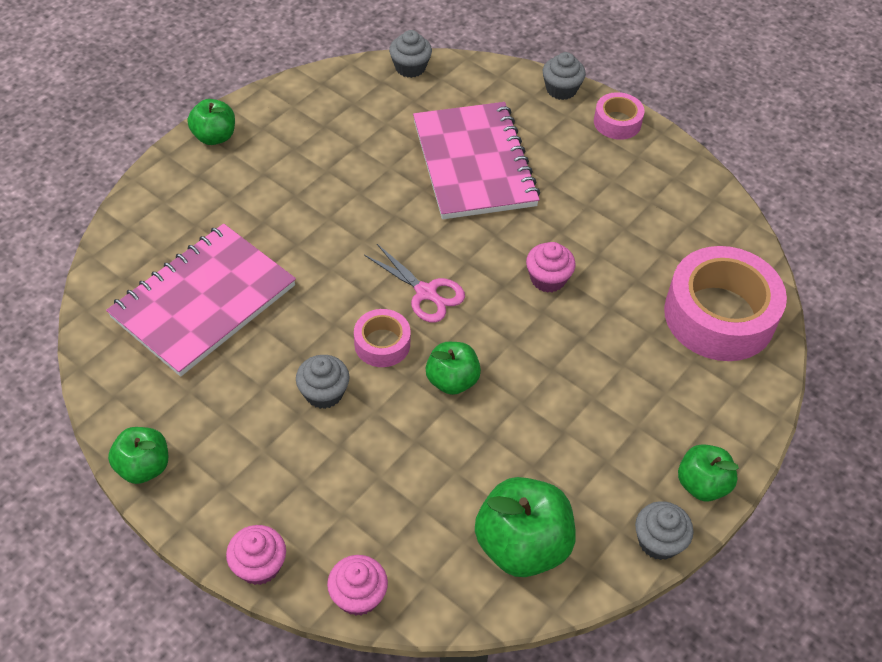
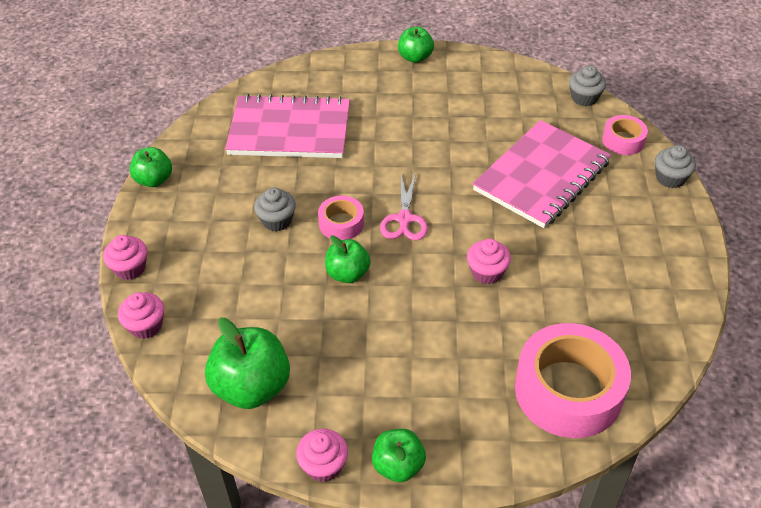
camera: 55 degrees right, 5 degrees down
pink tape [594,92,645,140] -> pink tape moved to [602,115,648,155]
grey cupcake [635,501,693,560] -> pink cupcake [296,429,348,482]

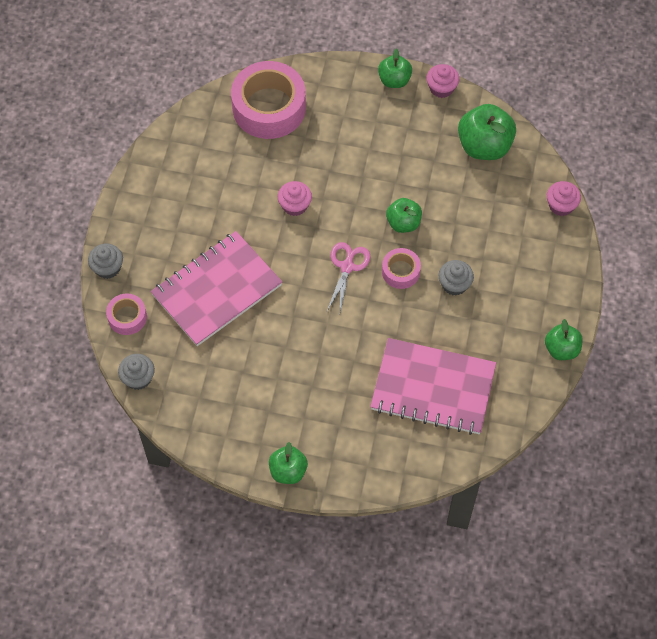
camera: 170 degrees left, 15 degrees up
pink cupcake [103,235,147,280] -> none

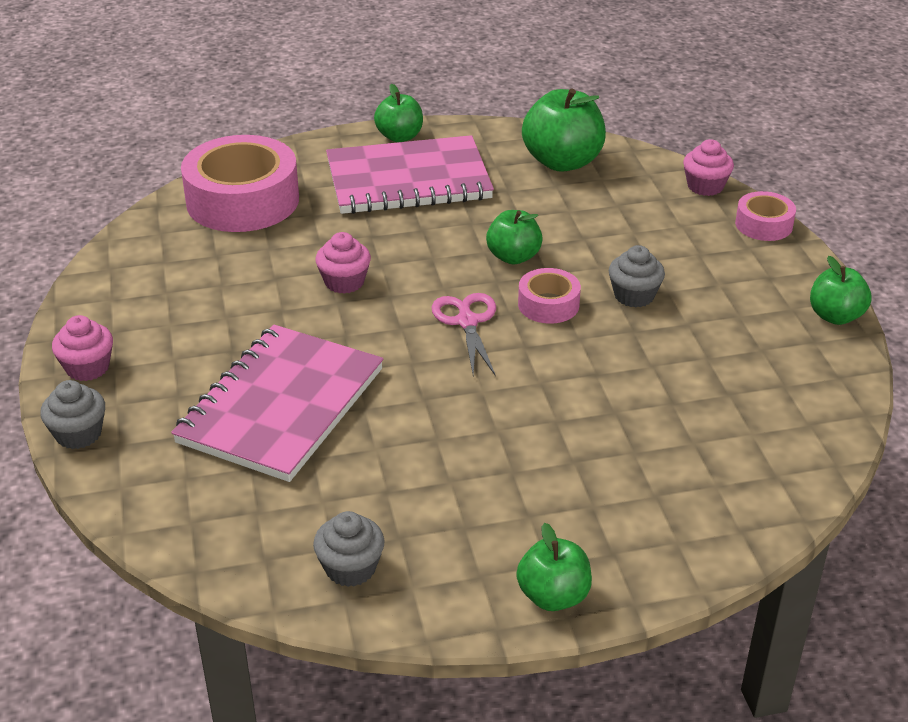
camera: 25 degrees left, 25 degrees down
pink tape [106,293,147,335] -> pink tape moved to [735,191,796,241]
grey cupcake [118,354,155,390] -> grey cupcake moved to [313,511,385,587]
pink notebook [370,338,496,435] -> pink notebook moved to [326,135,494,214]
pink cupcake [426,64,459,98] -> pink cupcake moved to [52,315,113,381]

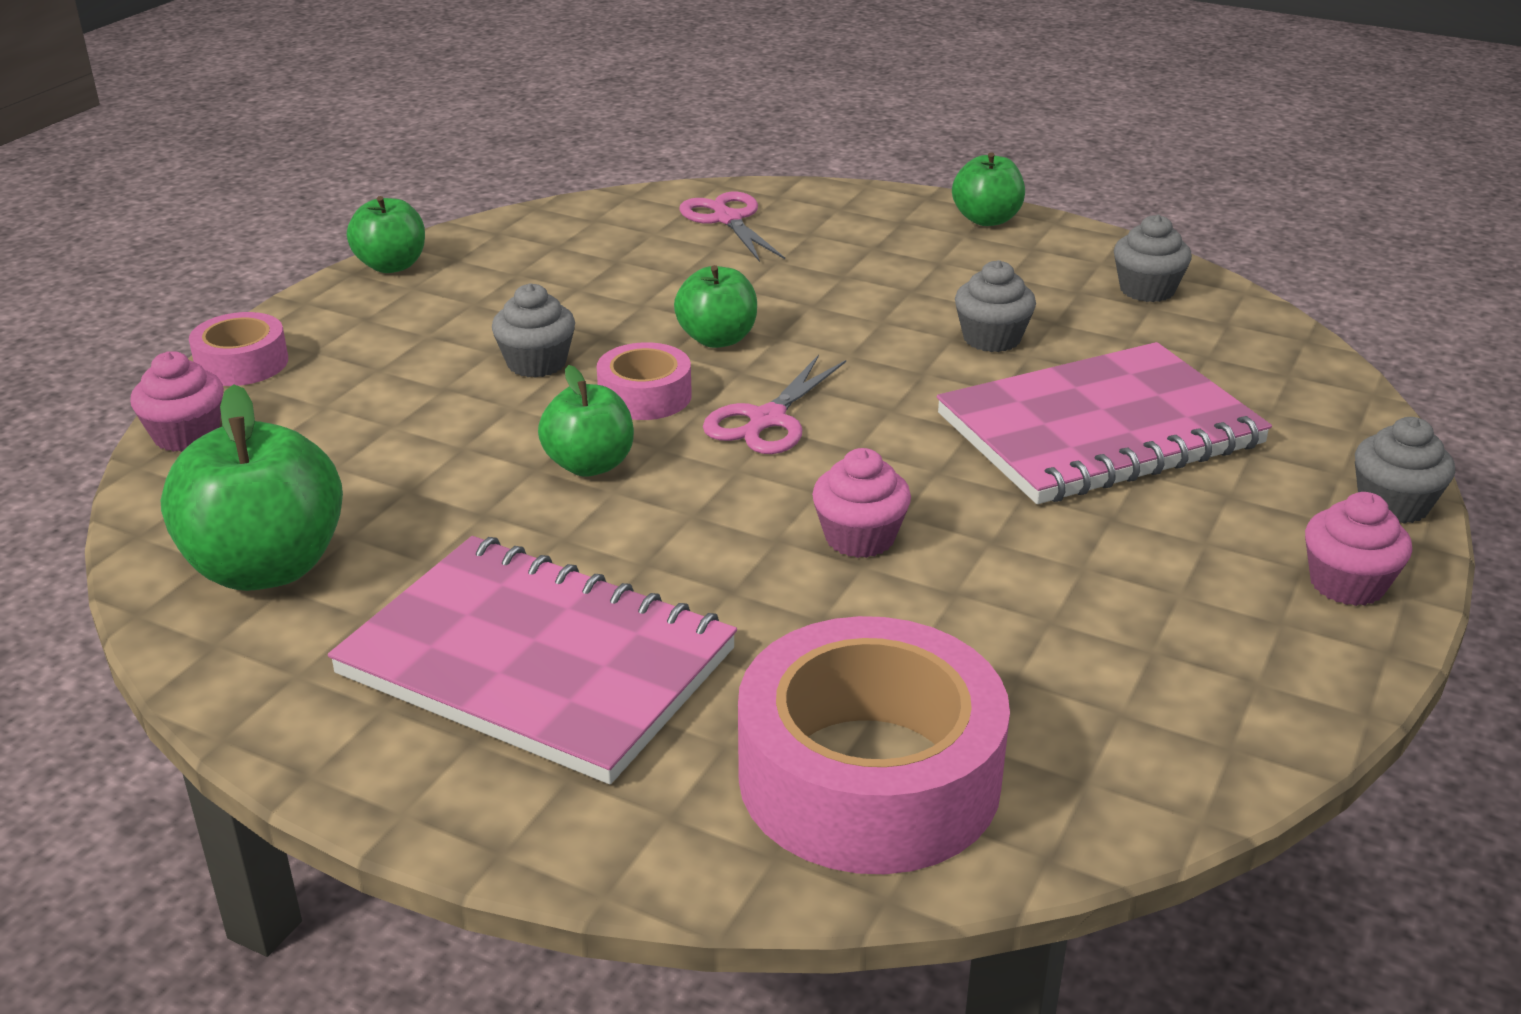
camera: 140 degrees left, 5 degrees down
green apple [374,84,423,142] -> green apple moved to [674,265,757,348]
none -> pink scissors [680,192,785,262]
none -> grey cupcake [955,260,1036,352]

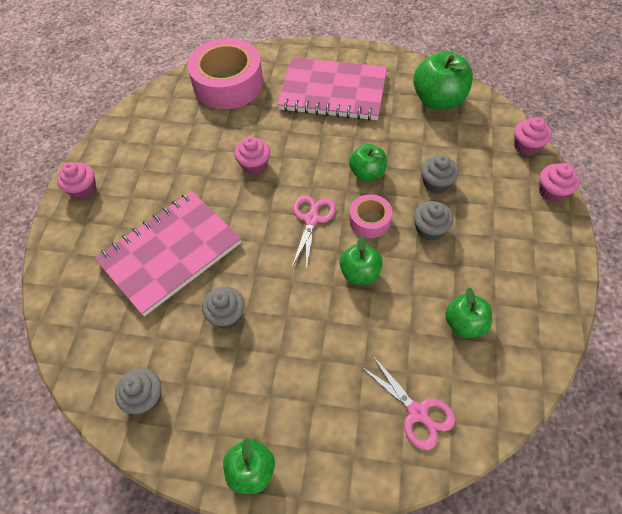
camera: 165 degrees right, 25 degrees up
pink tape [189,312,288,386] -> pink cupcake [539,163,580,203]
green apple [347,196,425,273] -> green apple moved to [445,287,492,338]
grey cupcake [1355,417,1455,524] -> grey cupcake moved to [421,155,459,194]

